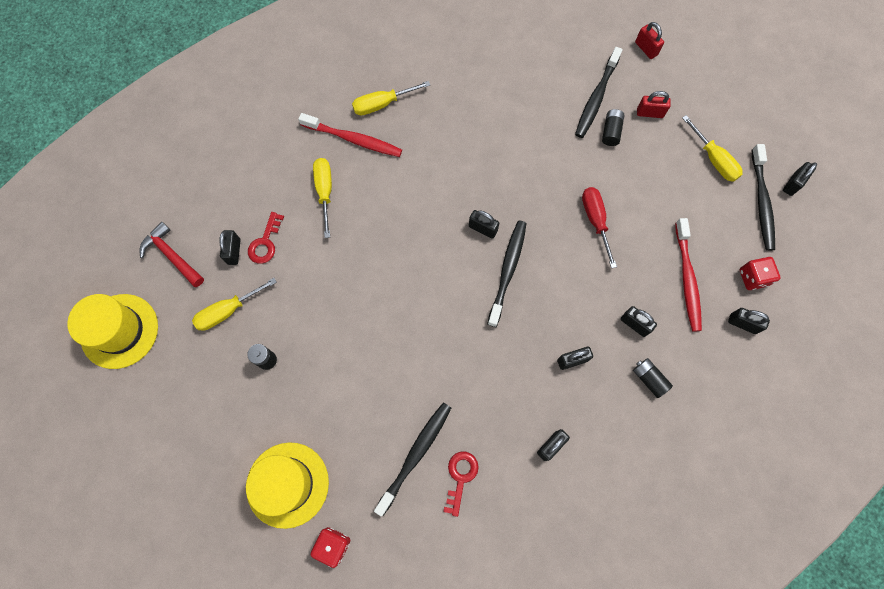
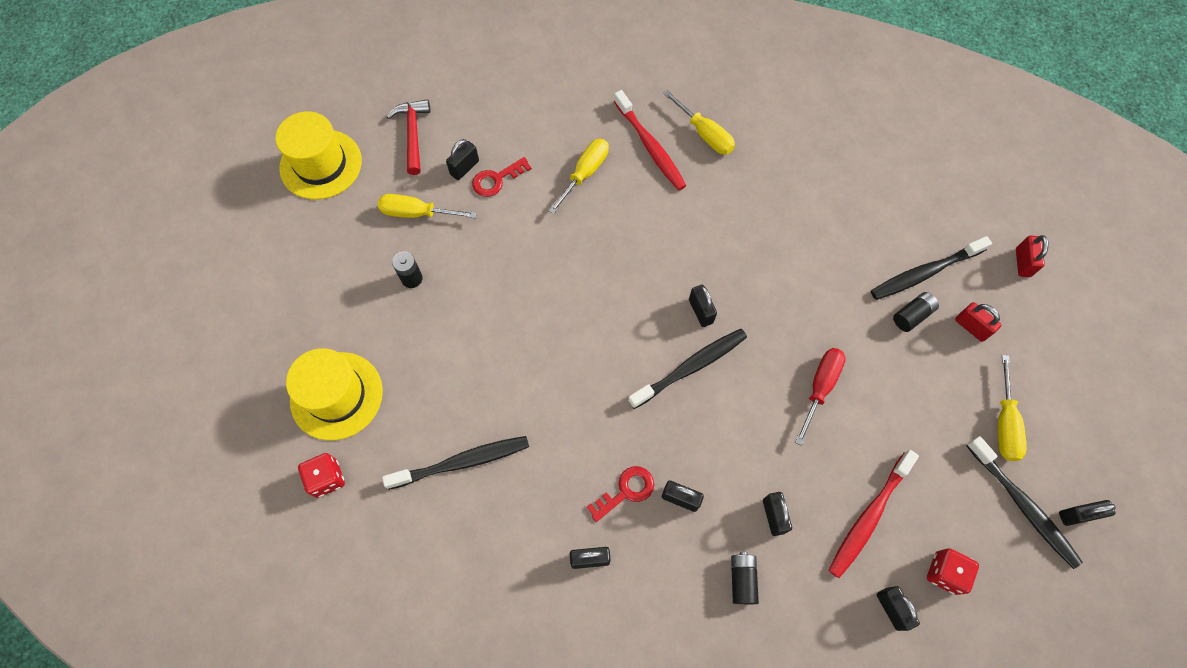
camera: 40 degrees right, 5 degrees down
yellow screwdriver [352,81,430,115] -> yellow screwdriver turned 150 degrees counterclockwise [663,90,735,155]
red key [443,452,479,517] -> red key moved to [587,466,654,522]
black toothbrush [752,144,775,251] -> black toothbrush turned 75 degrees counterclockwise [966,436,1083,569]

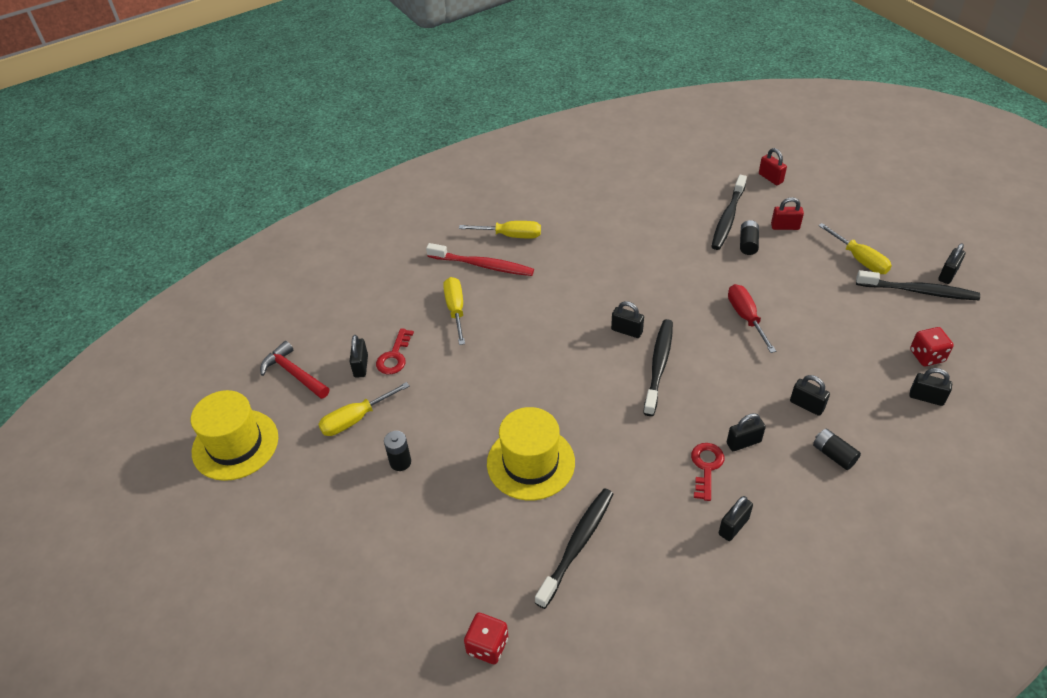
camera: 40 degrees left, 20 degrees down
yellow hat [286,348,383,441] -> yellow hat moved to [487,407,575,500]
red toothbrush [829,450,919,578] -> none

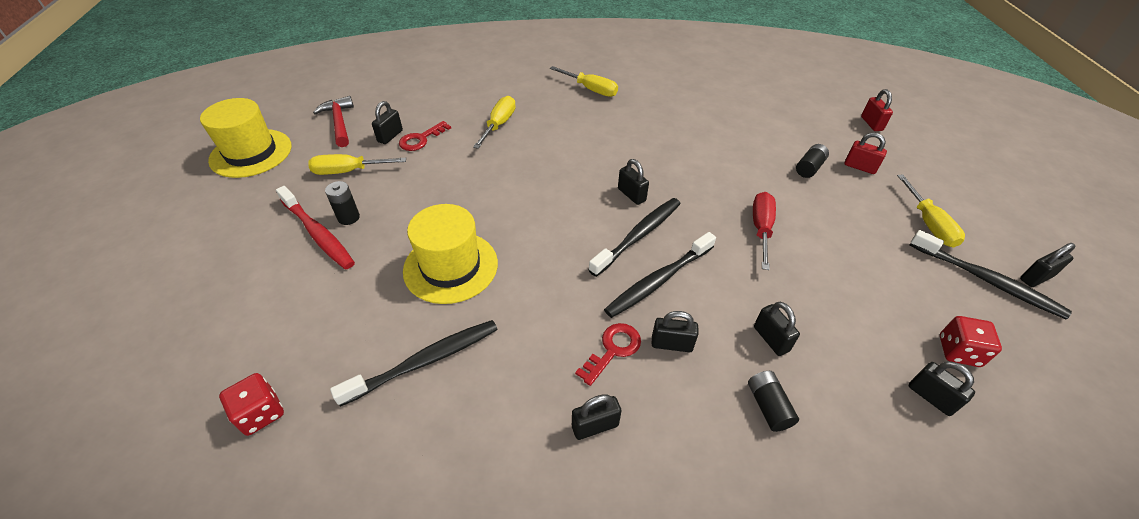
camera: 25 degrees right, 0 degrees up
red toothbrush [426,243,534,276] -> red toothbrush moved to [276,186,355,269]
black toothbrush [711,175,747,250] -> black toothbrush moved to [604,232,716,318]

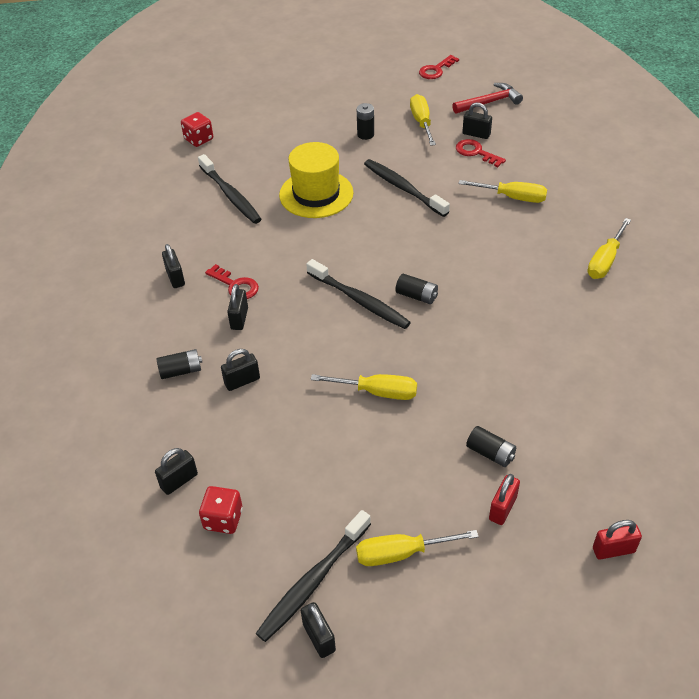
camera: 90 degrees right, 0 degrees up
yellow hat [200,98,291,178] -> red key [419,55,459,79]
red toothbrush [276,186,355,269] -> none
black toothbrush [604,232,716,318] -> black toothbrush moved to [364,159,450,217]
black padlock [618,159,649,205] -> black battery [396,274,438,304]
red screwdriver [753,192,776,270] -> yellow screwdriver [311,374,417,400]

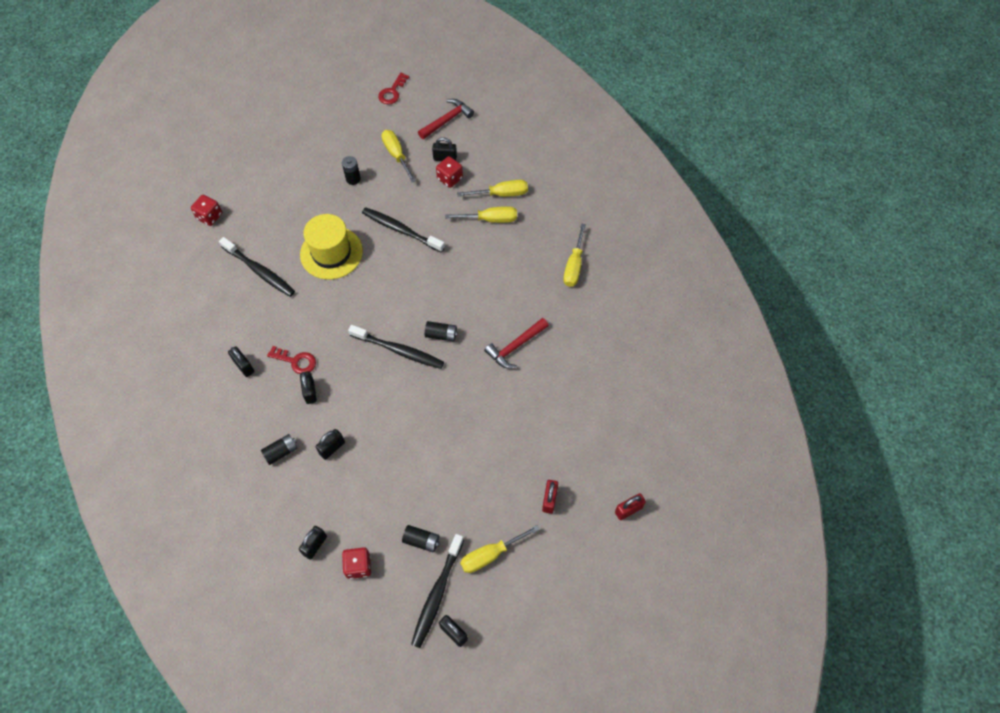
camera: 20 degrees left, 15 degrees up
yellow screwdriver [311,374,417,400] -> yellow screwdriver moved to [457,180,528,197]
red key [456,139,506,167] -> red dice [436,156,463,188]
black battery [466,426,516,467] -> black battery moved to [402,525,440,552]
none -> red hammer [484,318,549,369]

